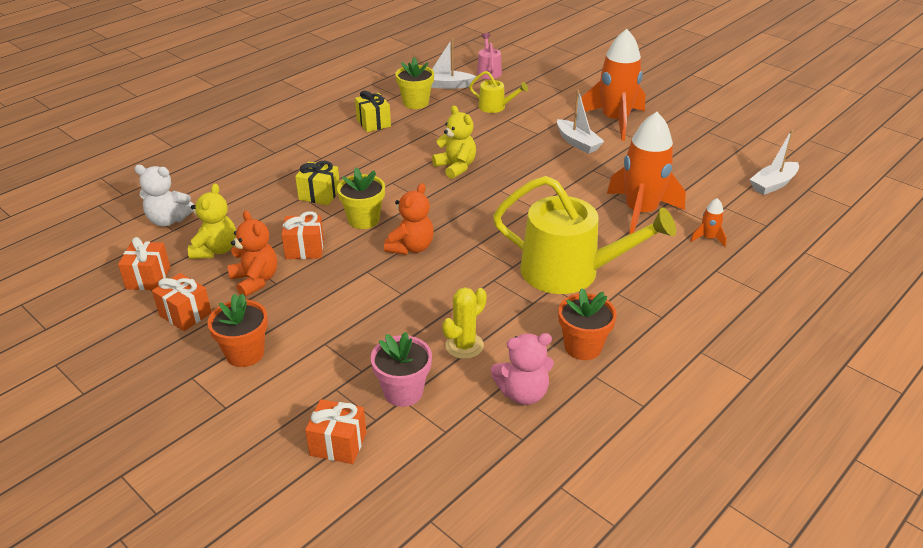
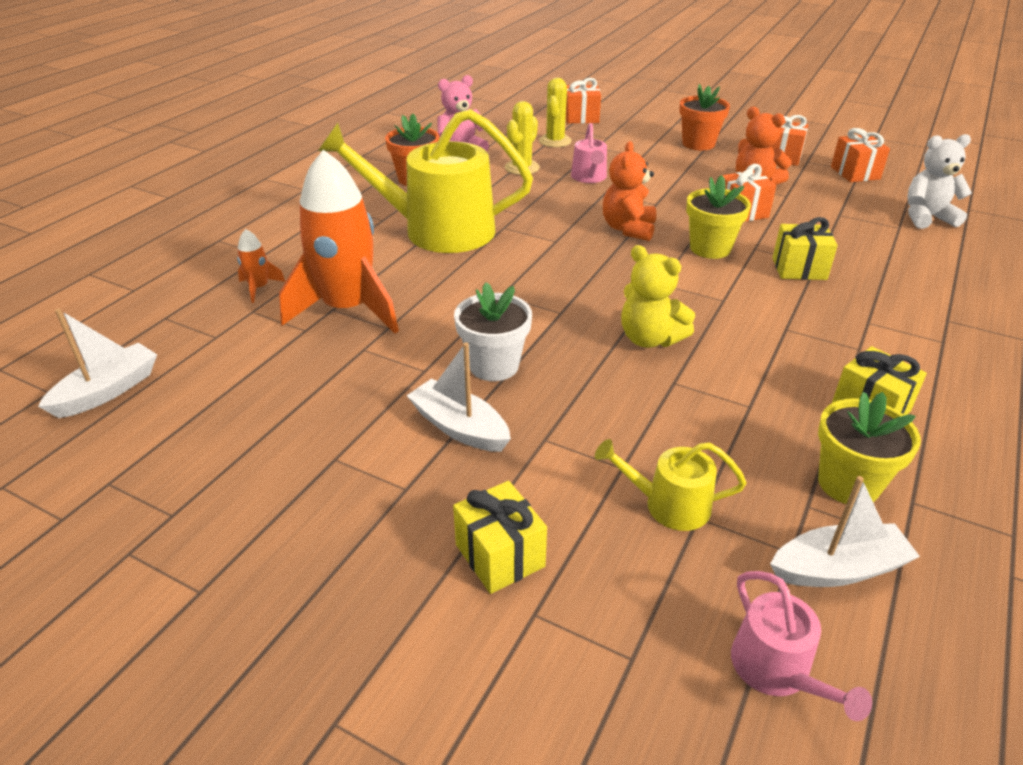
camera: 165 degrees right, 0 degrees up
yellow teddy bear [188,184,236,259] -> none
pink flower pot [371,332,432,407] -> yellow cactus [539,78,572,147]
orange rocket [582,29,645,141] -> none
none -> yellow gift [453,481,547,594]
none -> white flower pot [454,282,532,381]
none -> pink watering can [571,123,607,183]

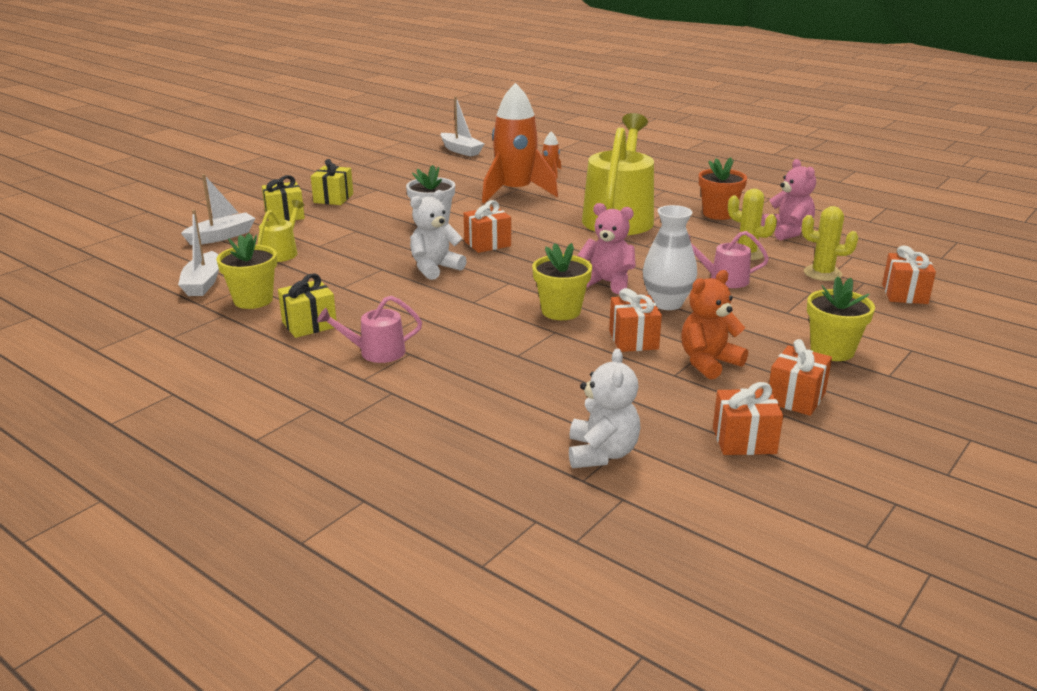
camera: 100 degrees right, 10 degrees down
white boat [407,342,511,452] -> white boat moved to [181,174,255,245]
orange teddy bear [603,141,656,241] -> pink teddy bear [577,203,636,294]
yellow teddy bear [621,245,695,348] -> white teddy bear [410,190,467,280]
orange flower pot [679,84,730,151] -> yellow flower pot [807,276,875,361]
pink watering can [731,571,872,721] -> pink watering can moved to [317,296,422,363]
yellow gift [772,217,838,280] -> yellow gift moved to [311,159,353,205]
none -> orange gift [464,200,511,253]
none -> white vase [643,205,697,310]

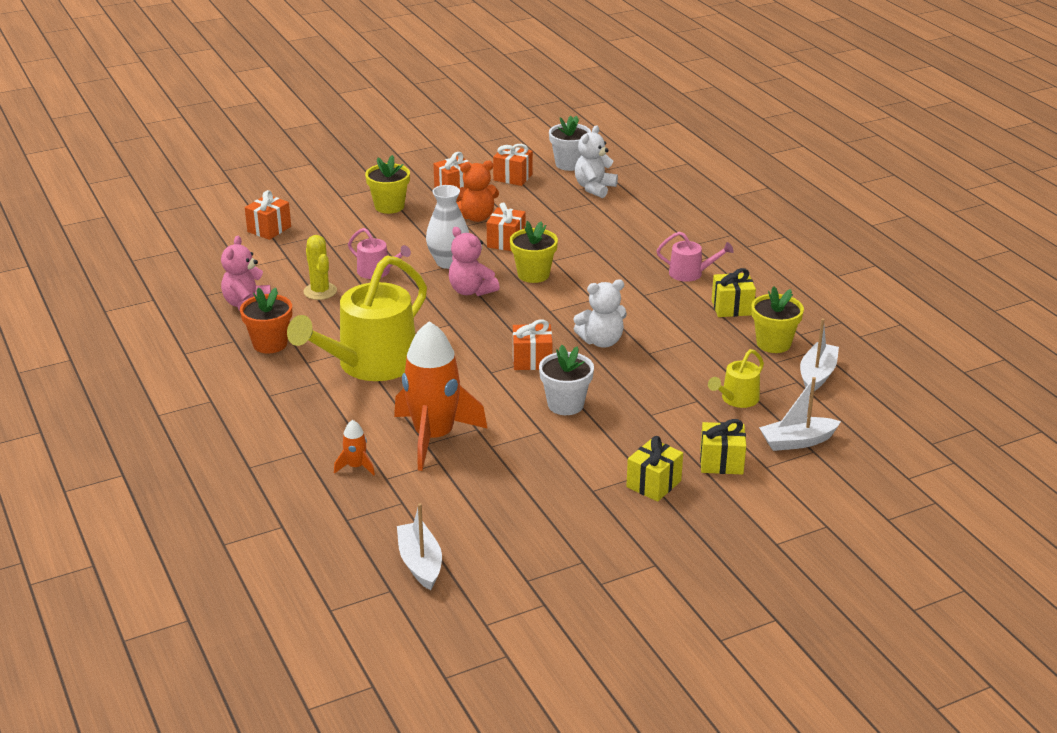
camera: 155 degrees left, 5 degrees up
yellow cactus [802,206,858,281] -> none
none -> white flower pot [549,116,591,171]

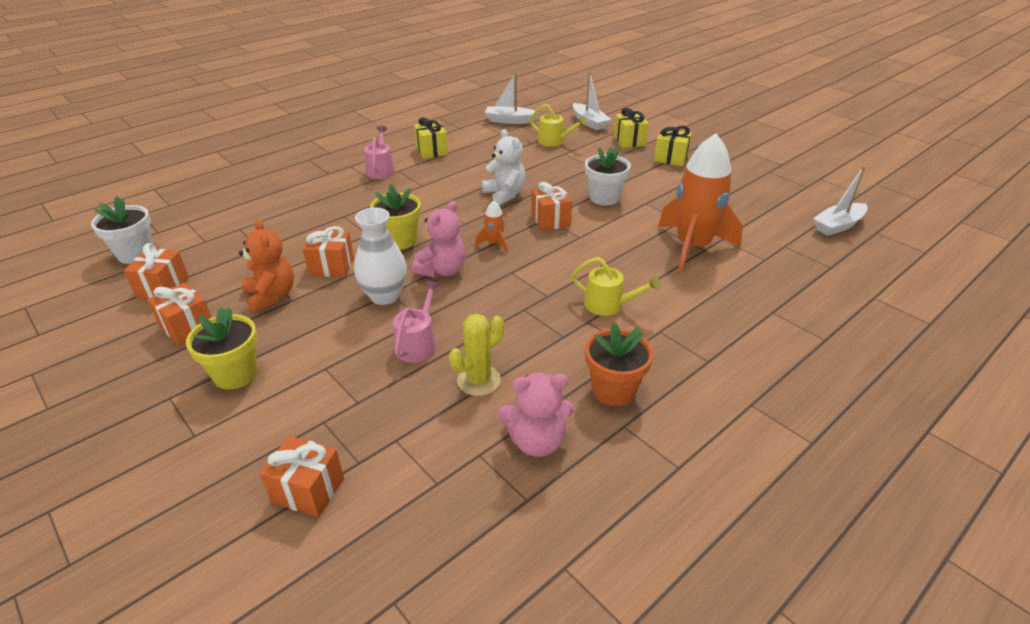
camera: 105 degrees left, 5 degrees up
yellow watering can [287,256,427,381] -> yellow watering can [571,257,661,316], size x0.46
orange rocket [334,420,375,476] -> orange rocket moved to [475,200,508,253]
white teddy bear [575,125,618,198] -> none
yellow flower pot [751,286,804,353] -> none

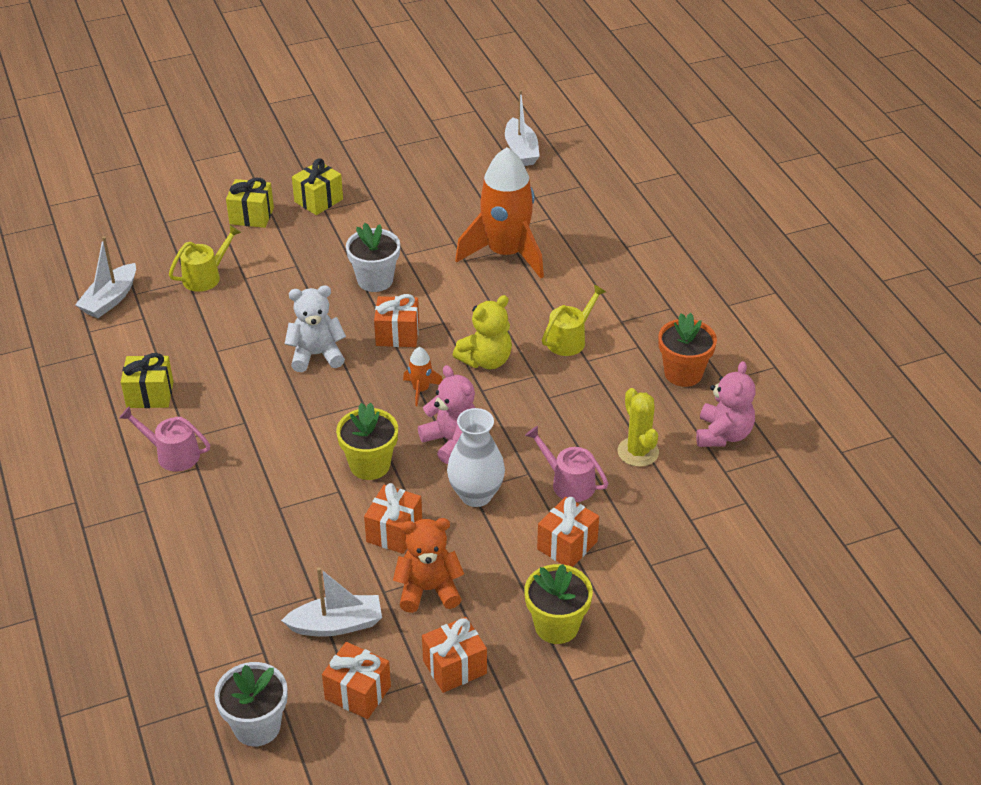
camera: 70 degrees left, 5 degrees up
orange gift [260,436,344,517] -> orange gift moved to [537,497,599,567]
white boat [573,72,611,130] -> white boat moved to [281,567,382,637]
none -> yellow teddy bear [453,295,512,369]

